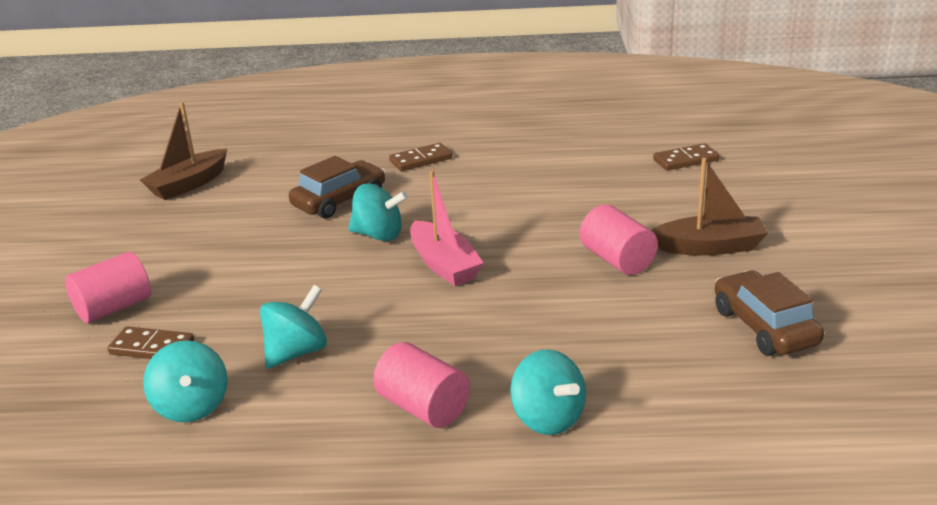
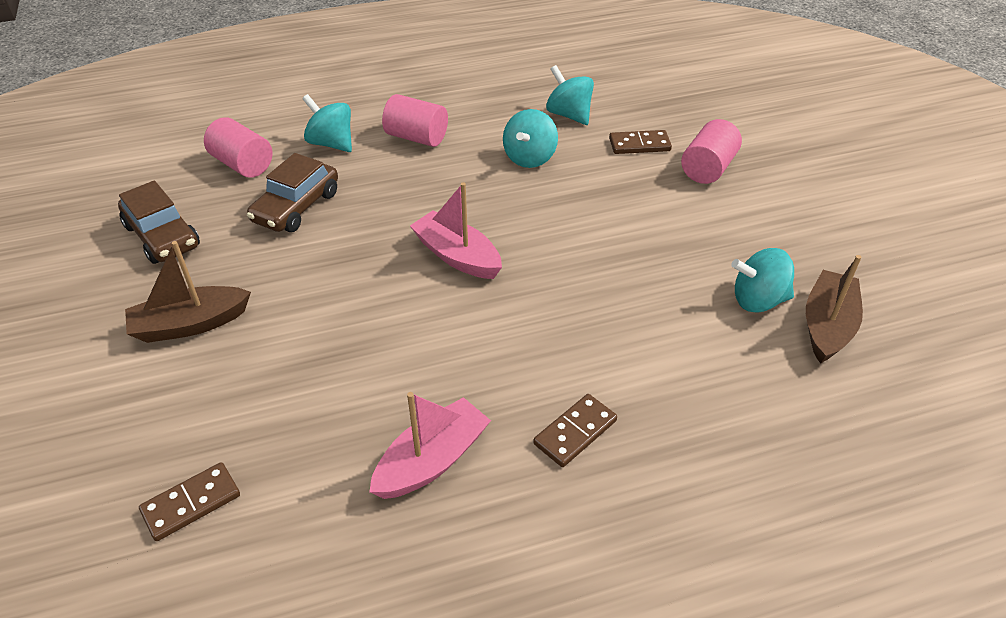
camera: 160 degrees right, 15 degrees up
brown car [289,156,385,219] -> brown car moved to [247,153,338,232]
turquoise spinning top [348,184,408,241] -> turquoise spinning top moved to [731,248,794,313]
pink cylinder [580,204,658,275] -> pink cylinder moved to [204,117,273,178]
none -> pink boat [369,392,491,499]

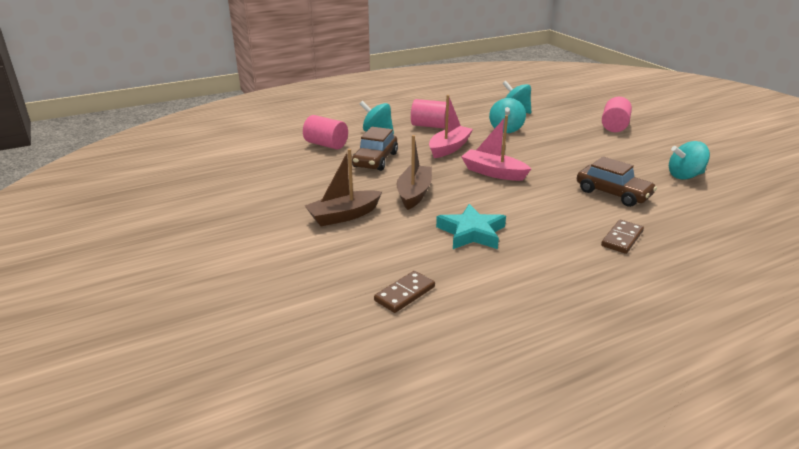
camera: 10 degrees left, 15 degrees down
brown car [118,181,200,264] -> brown car moved to [577,157,657,207]
pink boat [369,392,491,499] -> pink boat moved to [429,95,473,158]
brown domino [609,130,672,154] -> none
brown boat [806,255,863,364] -> brown boat moved to [397,135,432,210]
none -> turquoise star [436,204,506,249]

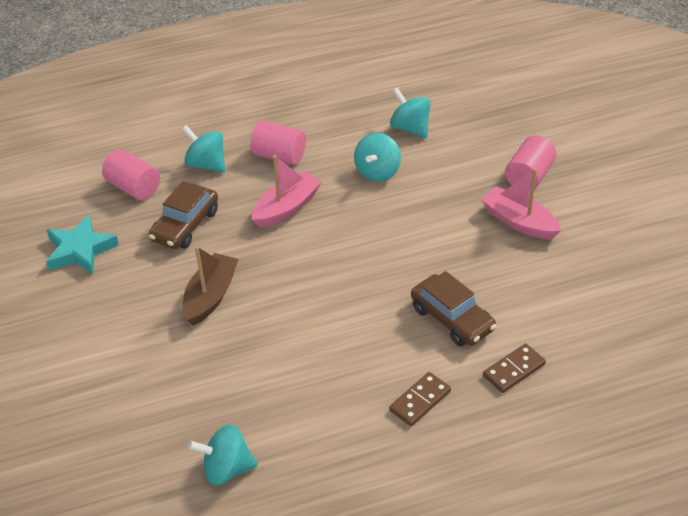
camera: 10 degrees right, 15 degrees up
brown boat [305,149,382,226] -> none
brown domino [374,271,435,313] -> brown domino moved to [483,343,546,393]
turquoise star [436,204,506,249] -> turquoise star moved to [46,215,119,275]
pink boat [461,115,531,181] -> pink boat moved to [481,168,561,239]
turquoise spinning top [669,141,710,180] -> turquoise spinning top moved to [188,425,258,485]

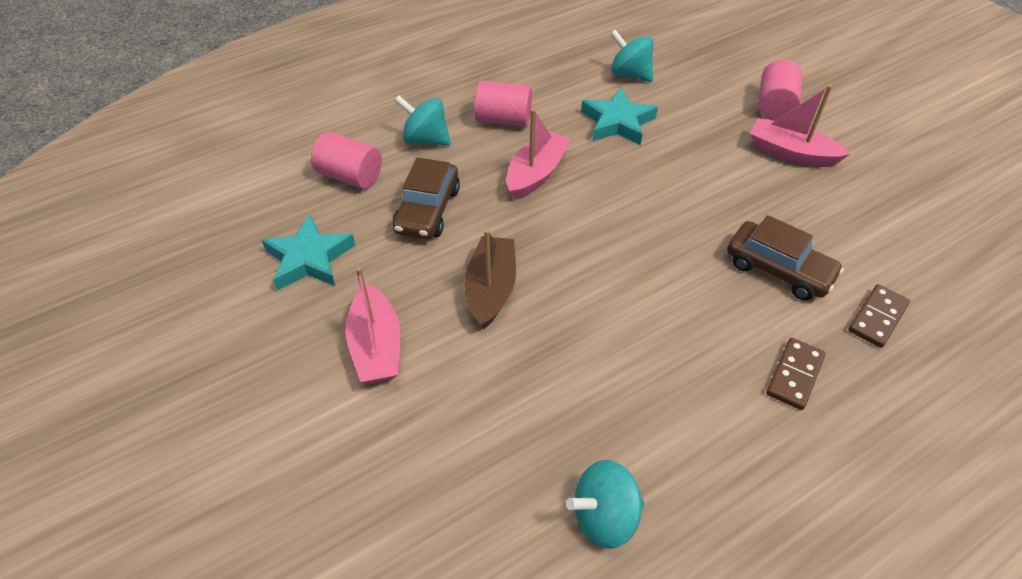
camera: 15 degrees left, 5 degrees up
turquoise spinning top [354,133,401,182] -> turquoise star [581,88,658,145]
none -> pink boat [345,267,401,384]

